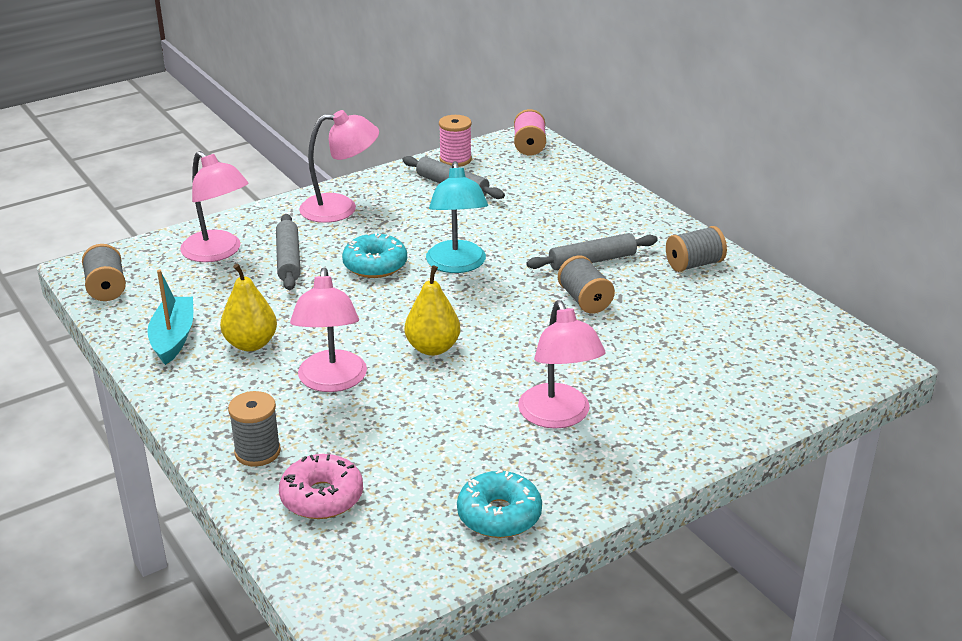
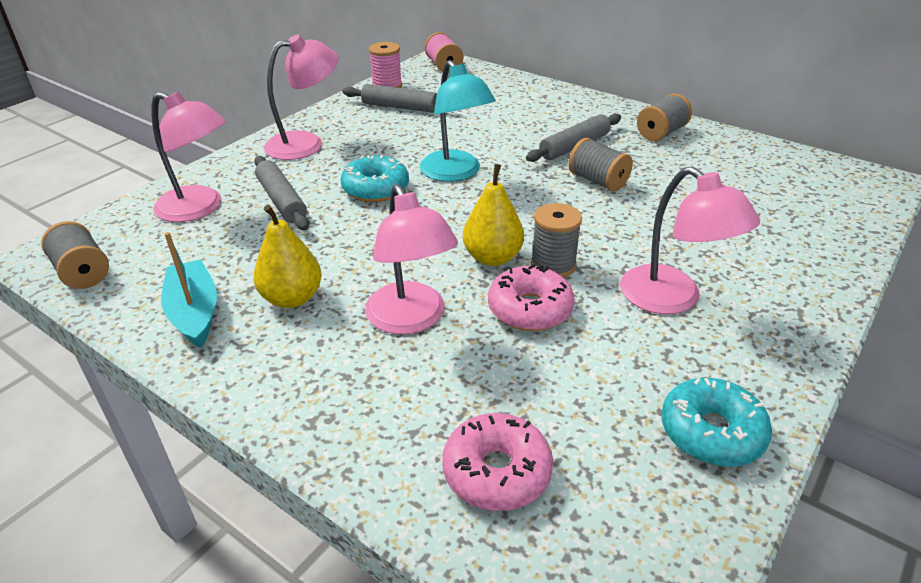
camera: 20 degrees left, 5 degrees up
grey spool [228,391,281,467] -> grey spool moved to [531,203,582,277]
none -> pink donut [488,264,575,331]

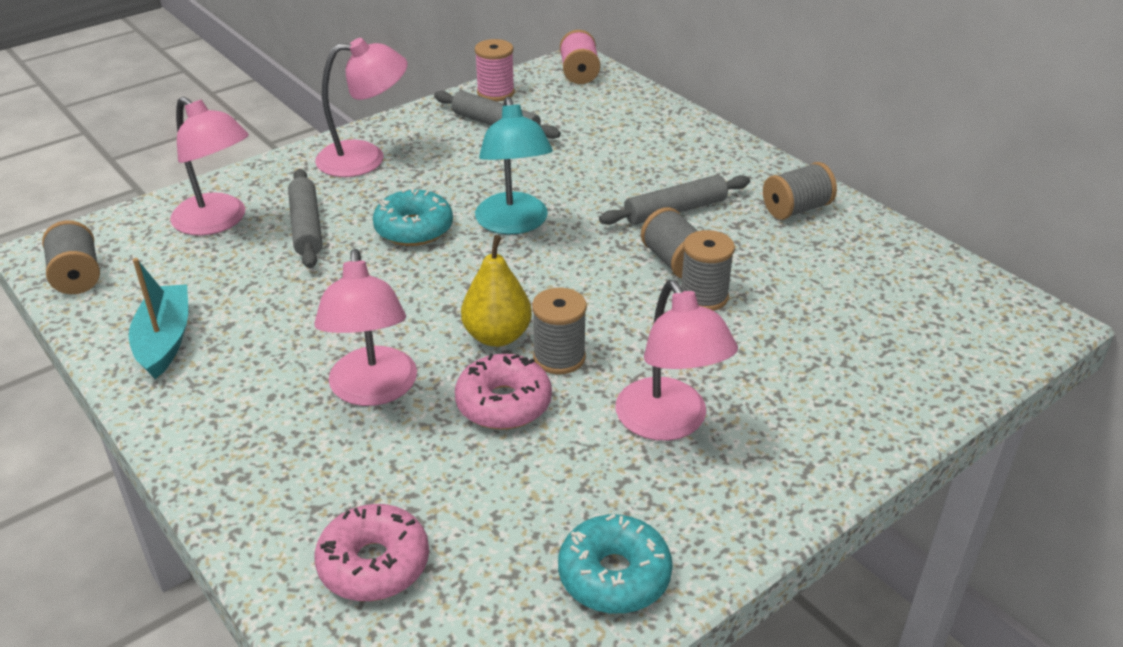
camera: 15 degrees right, 0 degrees up
yellow pear [254,205,322,308] -> none
none -> grey spool [681,230,735,311]

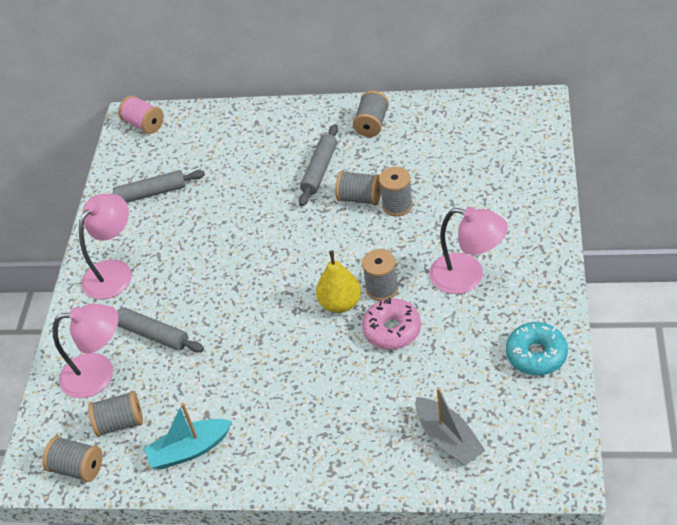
camera: 40 degrees left, 10 degrees up
turquoise boat [129,258,188,379] -> turquoise boat turned 60 degrees counterclockwise [144,403,232,469]
pink lamp [314,249,417,406] -> none
pink donut [314,504,429,601] -> grey boat [416,387,486,466]
turquoise donut [373,188,453,246] -> none
pink spool [475,39,515,102] -> none
turquoise lamp [475,97,553,234] -> none
none -> grey spool [88,391,143,437]

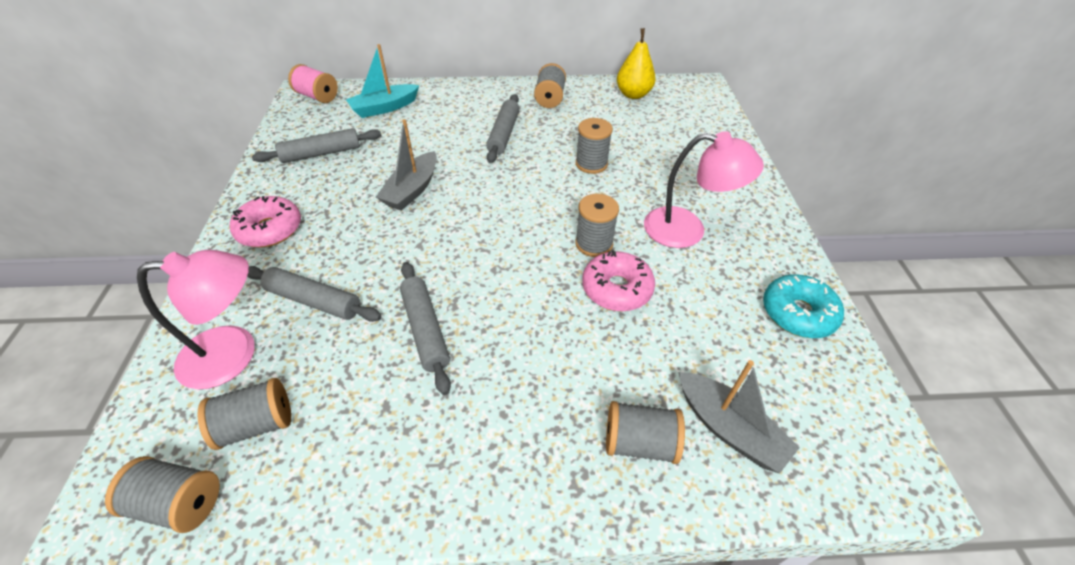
camera: 15 degrees left, 0 degrees up
pink lamp [79,194,132,299] -> pink donut [230,196,301,247]
turquoise boat [144,403,232,469] -> turquoise boat moved to [346,44,419,118]
yellow pear [316,250,361,313] -> yellow pear moved to [617,28,656,99]
grey spool [335,171,381,205] -> grey spool moved to [606,401,685,464]
none -> grey boat [376,119,437,211]
none -> grey rolling pin [400,262,451,395]

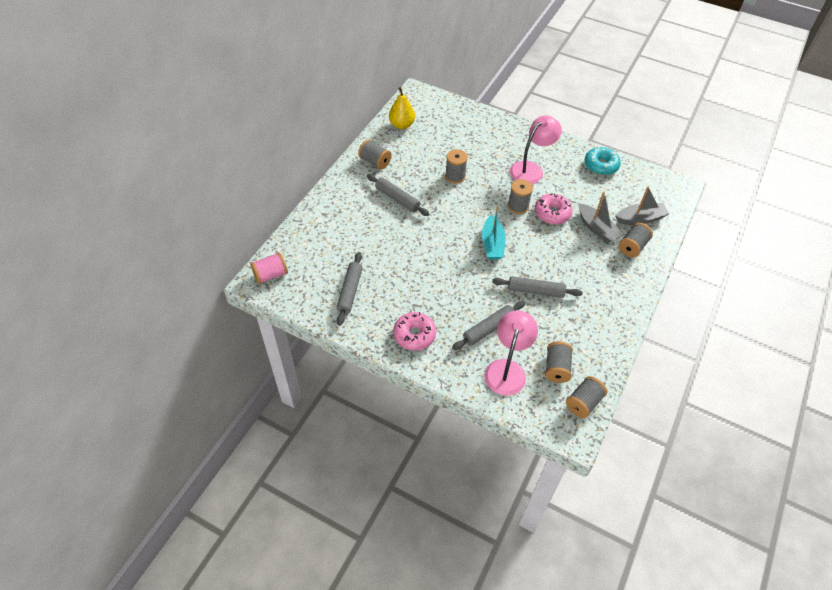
camera: 60 degrees left, 5 degrees up
turquoise boat [346,44,419,118] -> turquoise boat moved to [482,206,506,260]
grey boat [376,119,437,211] -> grey boat moved to [579,192,623,243]

